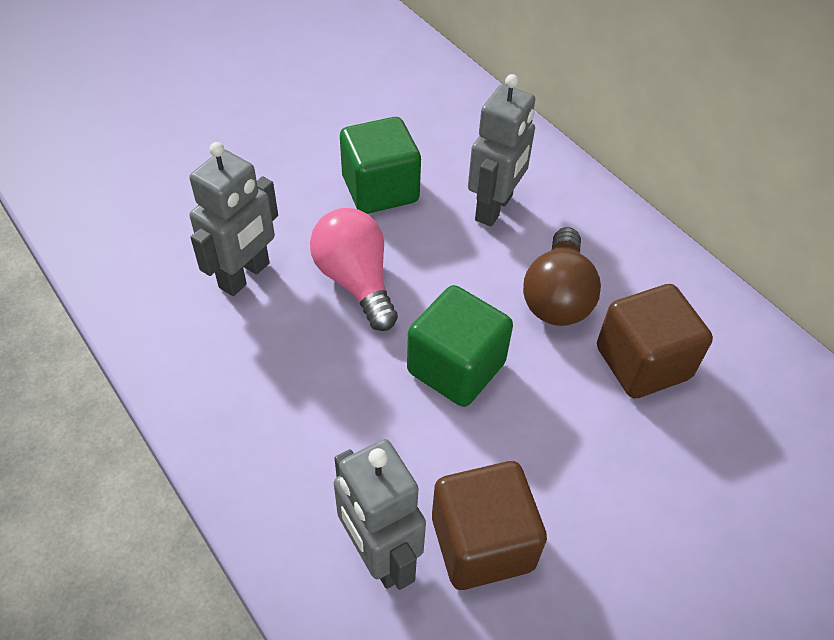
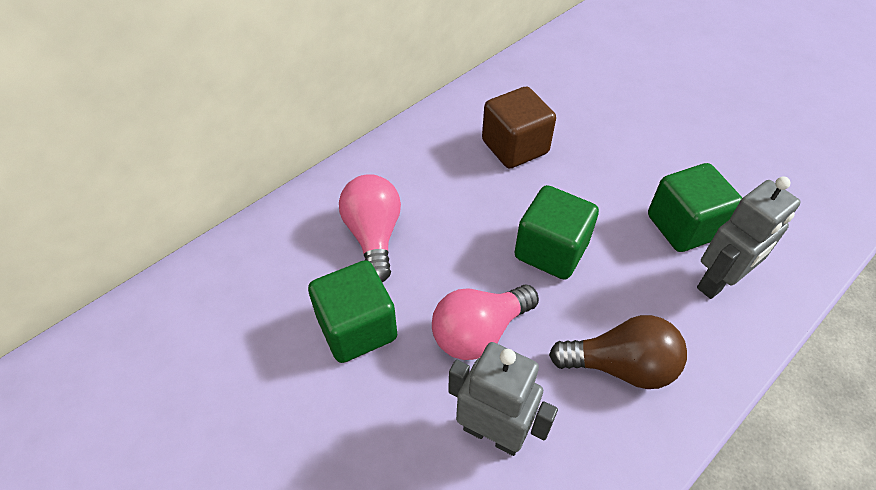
camera: 95 degrees left, 0 degrees up
brown cube [432,461,547,590] -> green cube [648,163,742,252]
grey robot [468,74,535,227] -> pink light bulb [339,174,401,282]
brown light bulb [523,227,601,326] -> brown light bulb moved to [549,315,687,389]

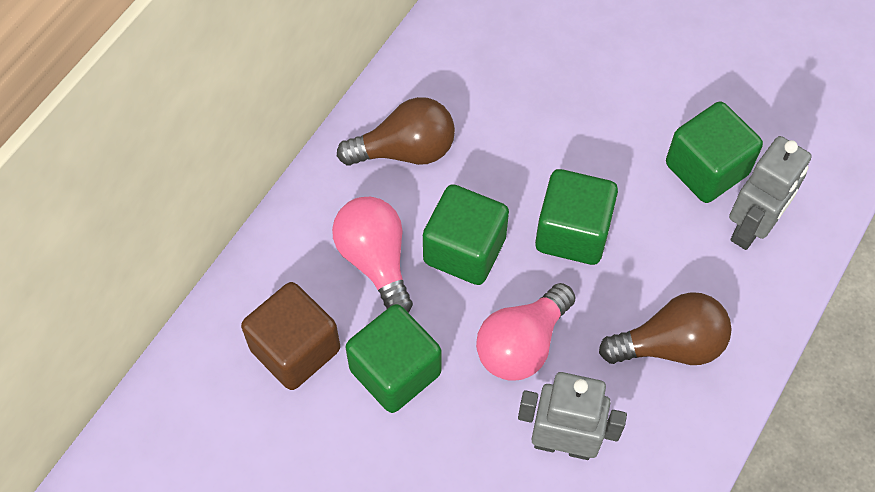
camera: 15 degrees left, 10 degrees up
brown cube [482,87,556,169] -> brown cube moved to [241,282,340,390]
none -> brown light bulb [337,97,455,166]
none -> green cube [423,184,509,285]

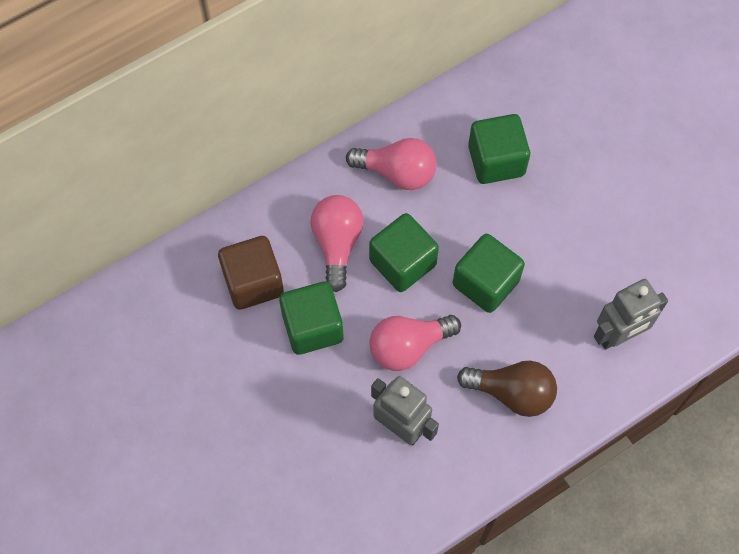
camera: 25 degrees right, 5 degrees up
brown light bulb [337,97,455,166] -> pink light bulb [346,138,437,190]
green cube [666,102,763,203] -> green cube moved to [468,114,530,184]

